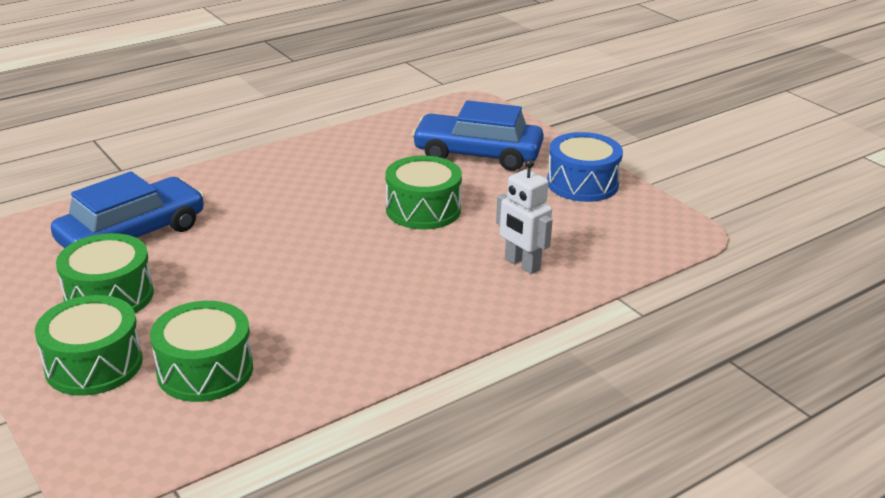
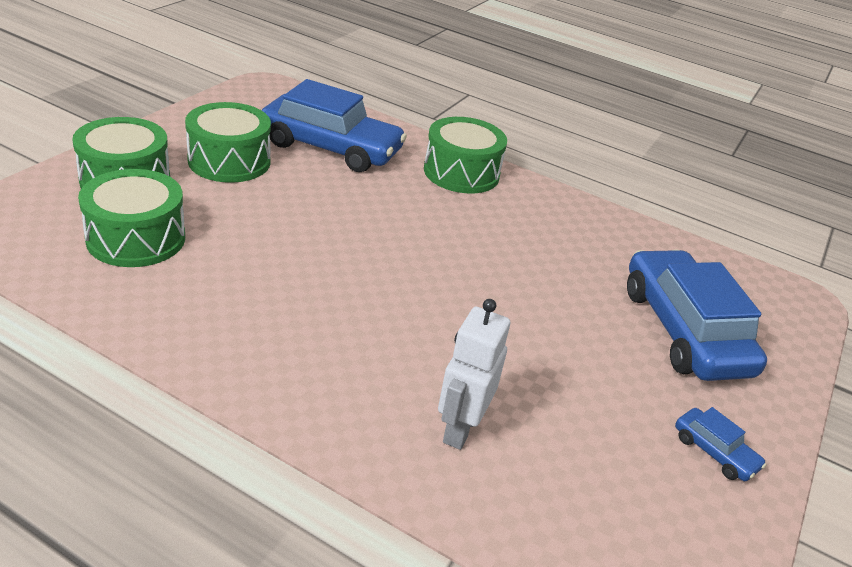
camera: 60 degrees right, 5 degrees up
green drum [385,156,462,229] -> green drum moved to [424,117,507,193]
blue drum [547,132,623,202] -> blue car [675,407,766,481]

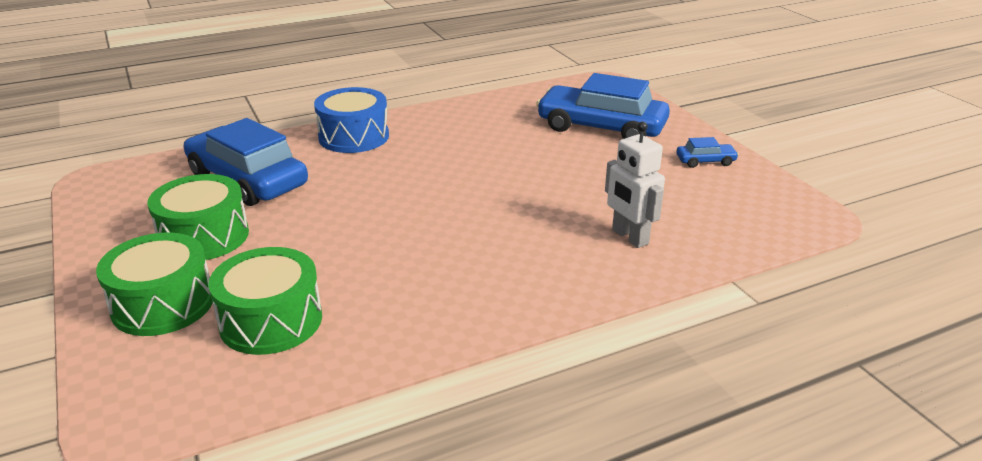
camera: 50 degrees left, 5 degrees down
blue car [262,79,407,172] -> blue car turned 105 degrees counterclockwise [184,118,308,206]
green drum [424,117,507,193] -> blue drum [314,87,389,153]

